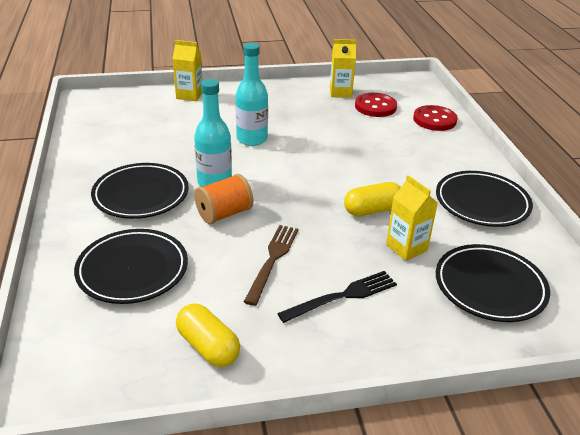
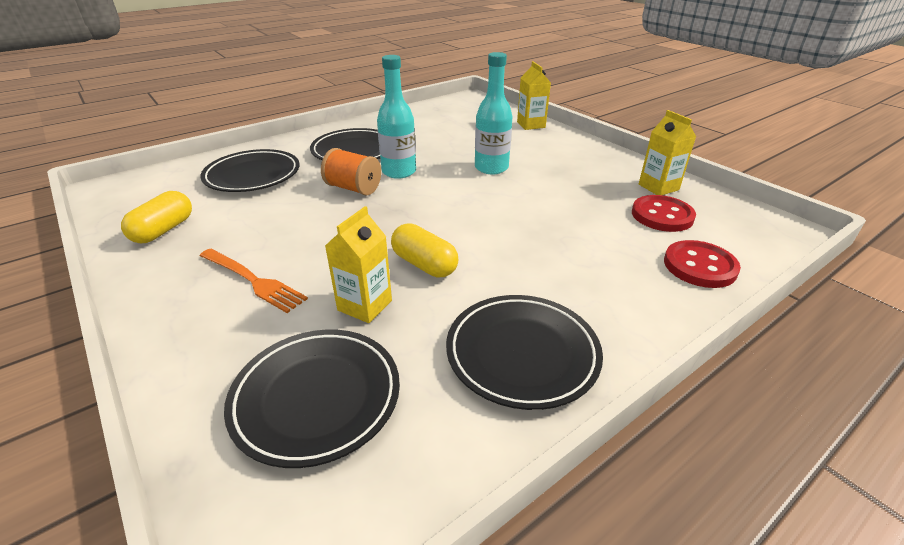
camera: 65 degrees right, 0 degrees up
brown fork [244,225,298,306] -> none
black fork [277,271,397,323] -> orange fork [200,249,308,313]

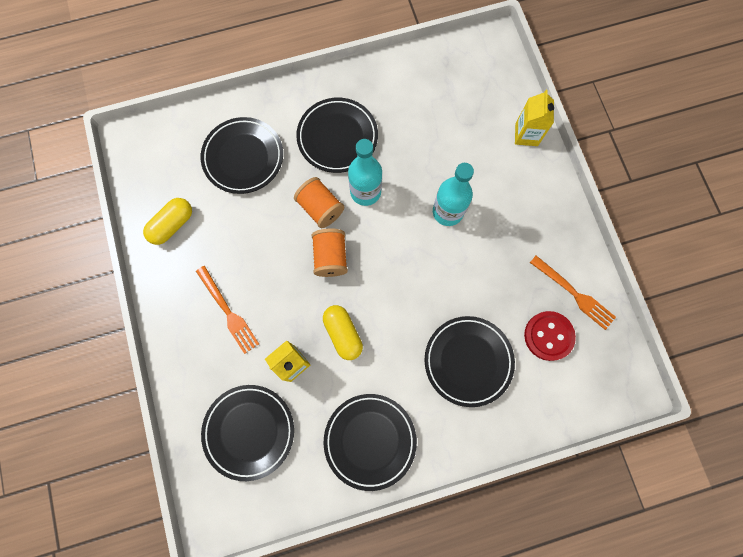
camera: 20 degrees right, 40 degrees up
yellow carton [639,110,696,195] -> orange fork [530,255,616,330]
red button [664,240,741,288] -> none
none -> orange spool [311,228,348,277]
none -> black plate [424,316,515,407]

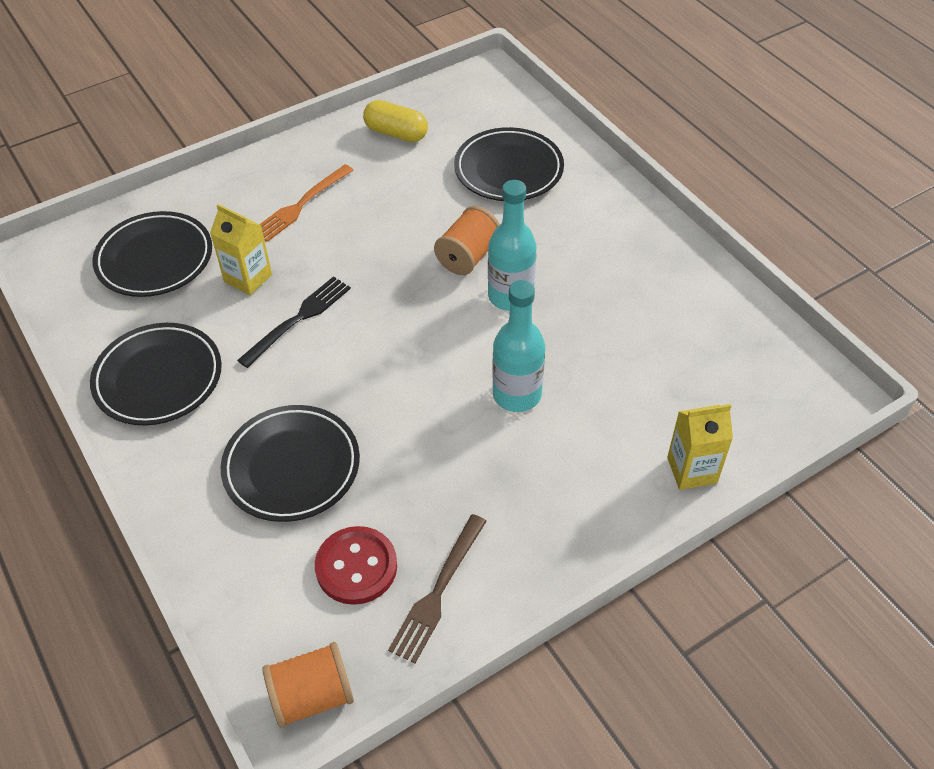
camera: 75 degrees right, 25 degrees down
black plate [296,98,378,173] -> none
orange spool [311,228,348,277] -> orange spool moved to [262,642,354,728]
yellow capsule [323,305,363,360] -> black fork [237,276,351,368]
orange fork [530,255,616,330] -> brown fork [388,514,487,663]

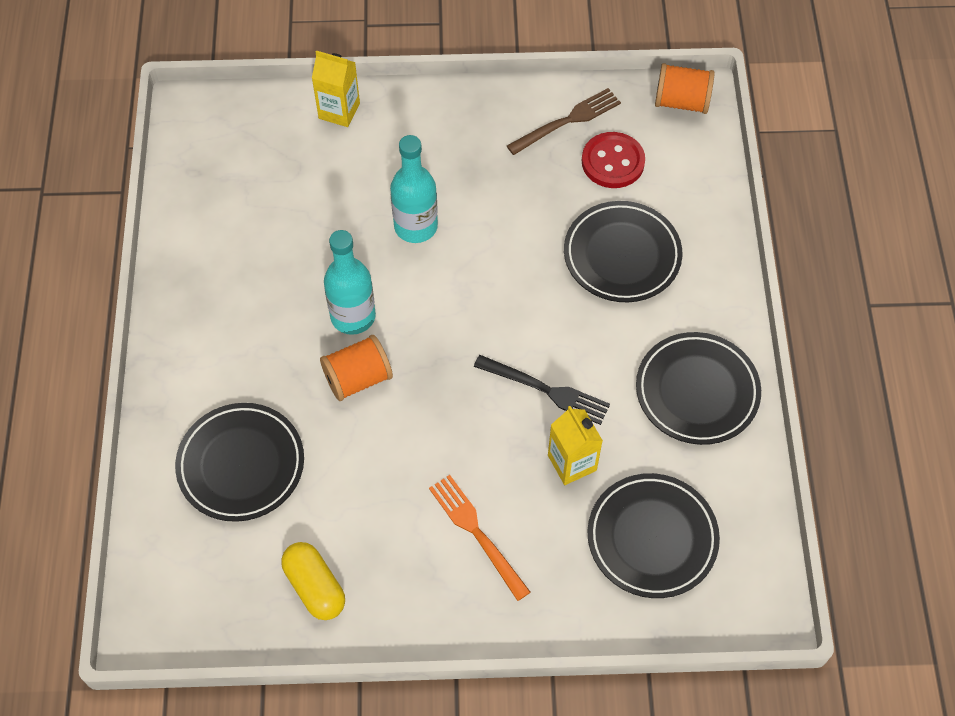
camera: 150 degrees left, 10 degrees up
black fork [237,276,351,368] -> black fork turned 135 degrees counterclockwise [474,355,610,425]
orange fork [260,164,354,242] -> orange fork turned 105 degrees counterclockwise [429,475,530,601]

